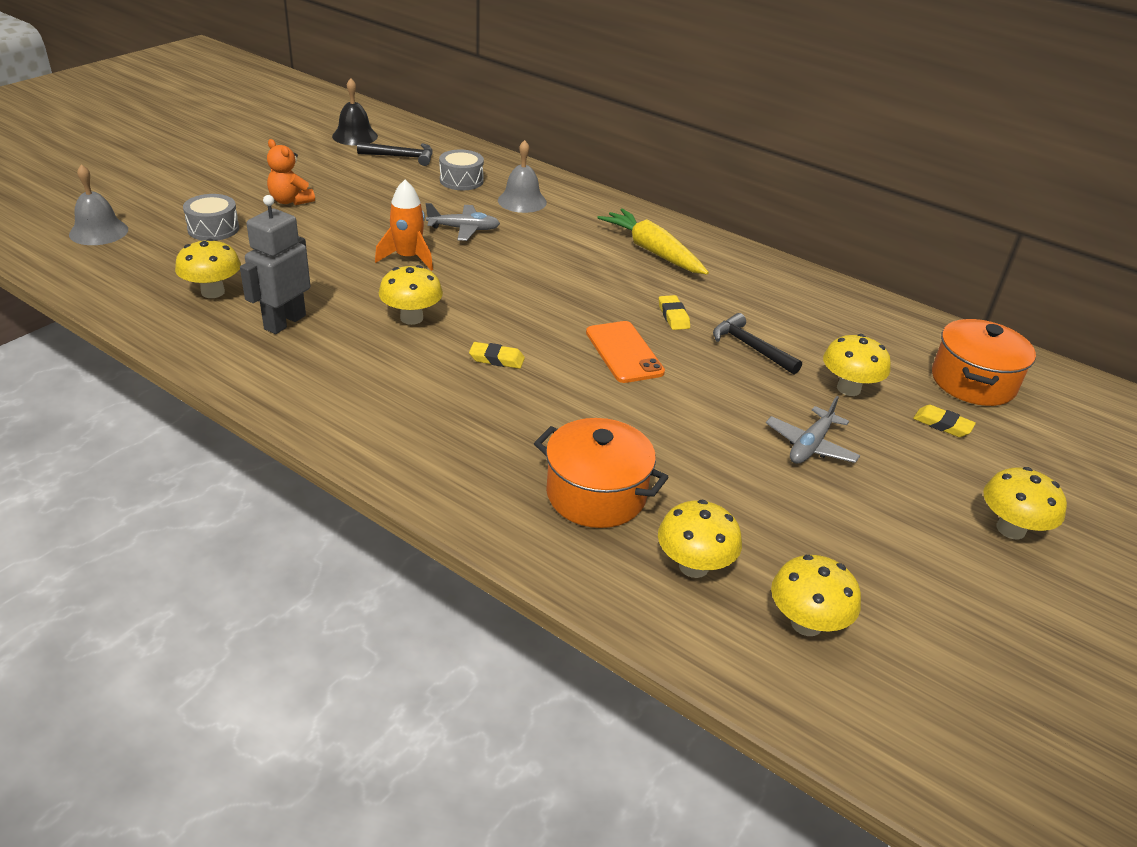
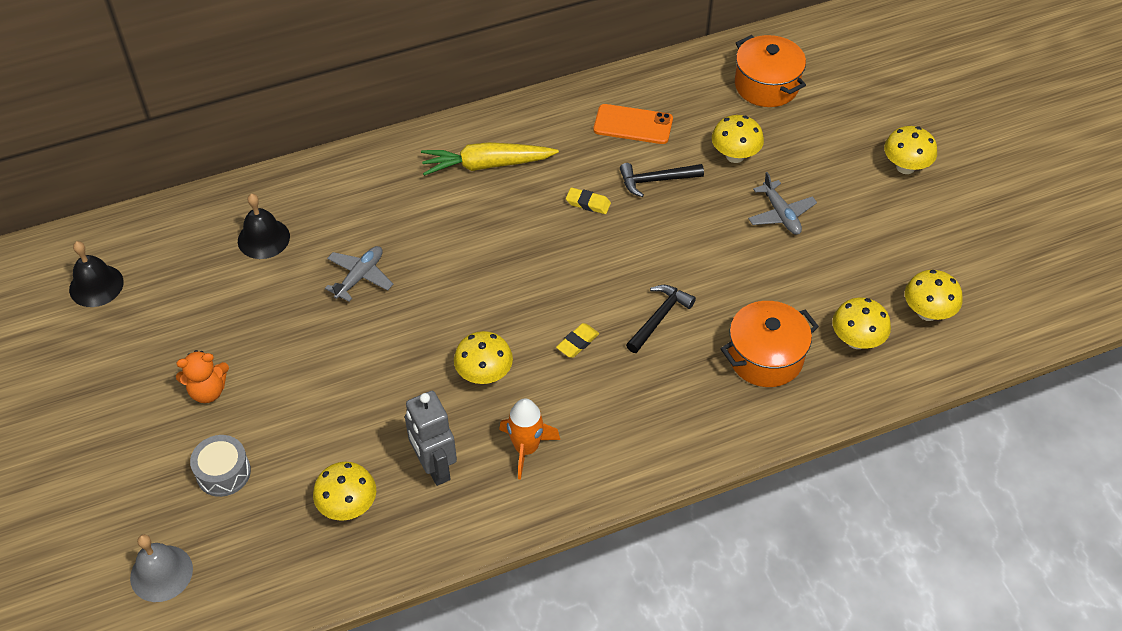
camera: 55 degrees left, 15 degrees up
black hammer [357,142,433,166] -> black hammer moved to [626,285,696,353]
orange rocket [375,180,433,271] -> orange rocket moved to [499,399,560,480]
grey drum [439,150,484,190] -> black bell [238,194,290,259]
grey bell [498,140,547,213] -> none
orange phone [586,321,665,383] -> orange phone moved to [593,104,673,144]
yellow eraser [913,405,976,437] -> none

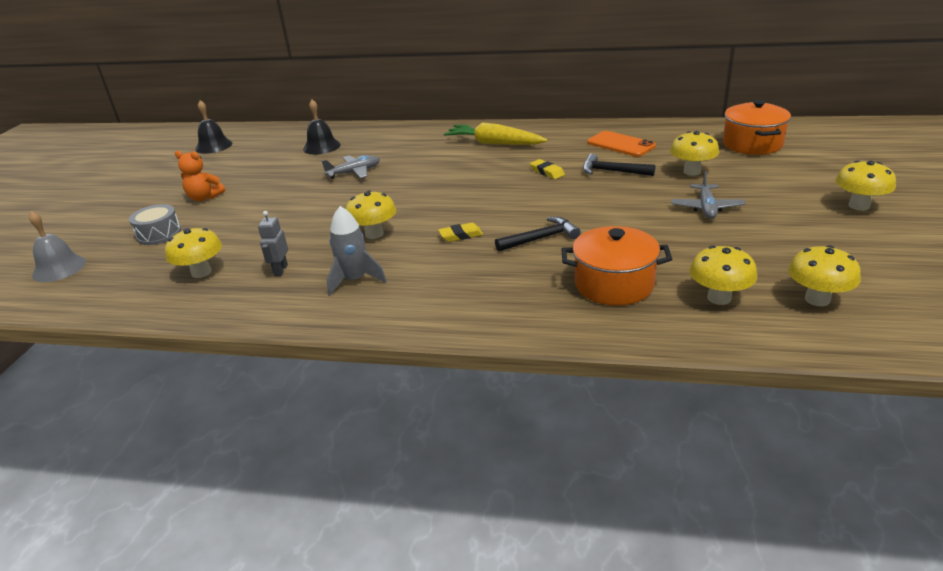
camera: 35 degrees right, 20 degrees down
grey robot [405,391,457,486] -> grey robot [258,211,288,276], size x0.57
orange rocket [499,399,560,480] -> grey rocket [327,206,387,296]

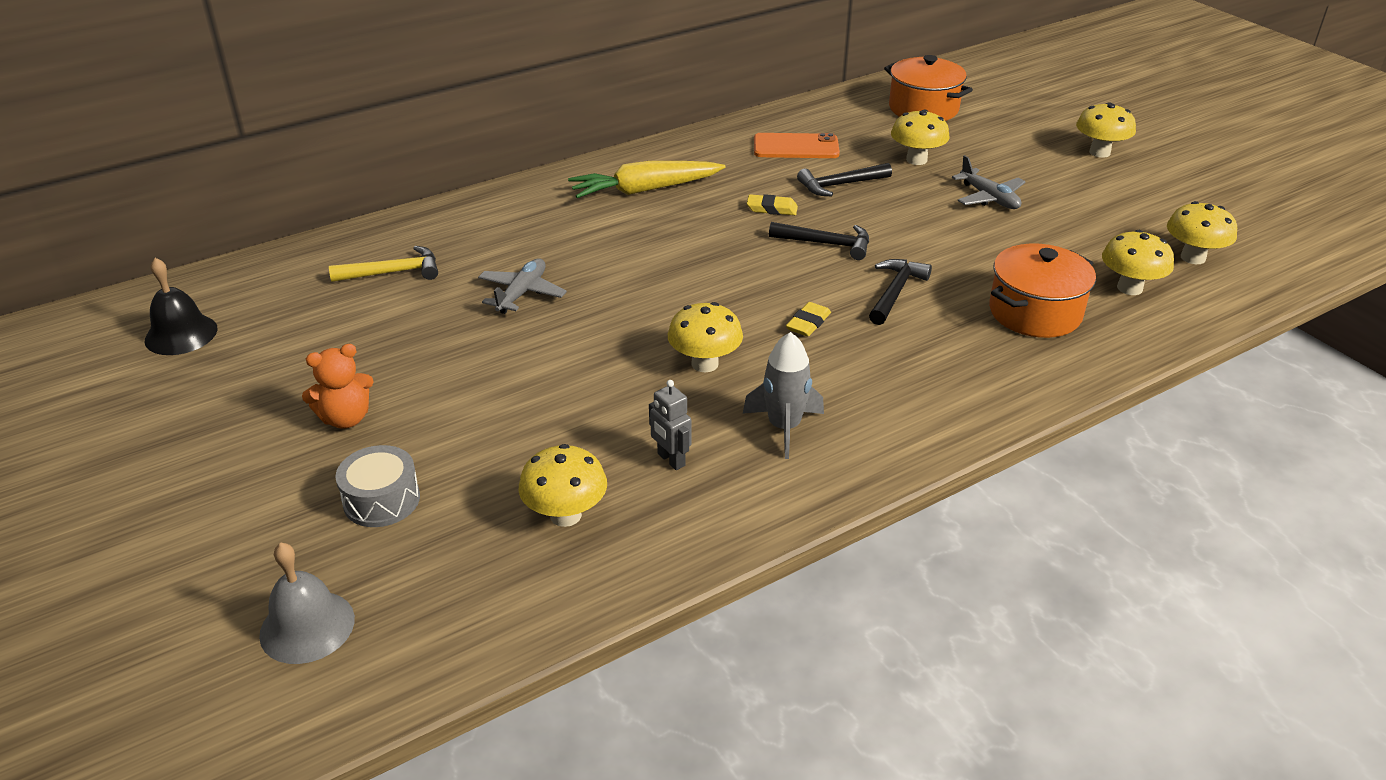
camera: 45 degrees left, 5 degrees up
black bell [303,100,341,155] -> yellow hammer [329,246,438,282]
none -> black hammer [769,222,869,260]

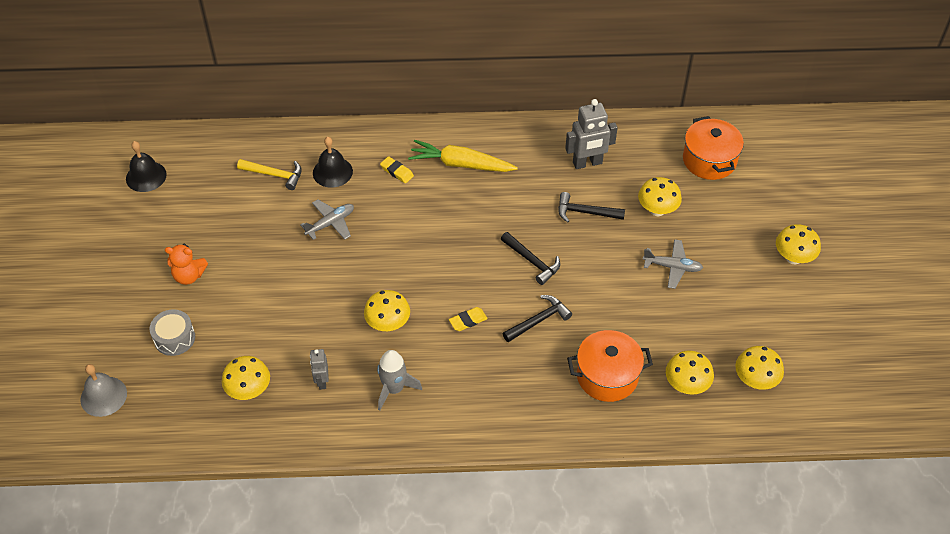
camera: 30 degrees right, 15 degrees up
yellow eraser [747,194,798,215] -> yellow eraser moved to [380,156,414,183]
orange phone [754,133,840,158] -> grey robot [565,99,618,169]
grey plane [952,155,1025,209] -> grey plane turned 75 degrees counterclockwise [643,239,703,289]
none -> black bell [313,137,353,188]

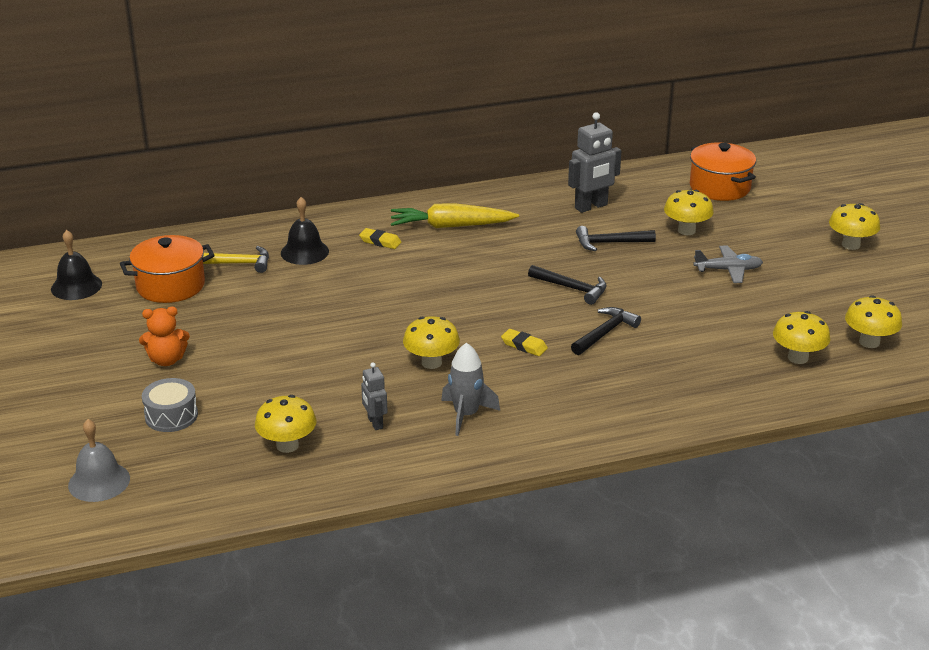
camera: 15 degrees left, 20 degrees down
grey plane [300,199,354,240] -> none
yellow eraser [449,307,488,331] -> yellow eraser turned 75 degrees clockwise [501,329,548,356]
orange pot [567,330,653,402] -> orange pot moved to [120,235,215,303]

